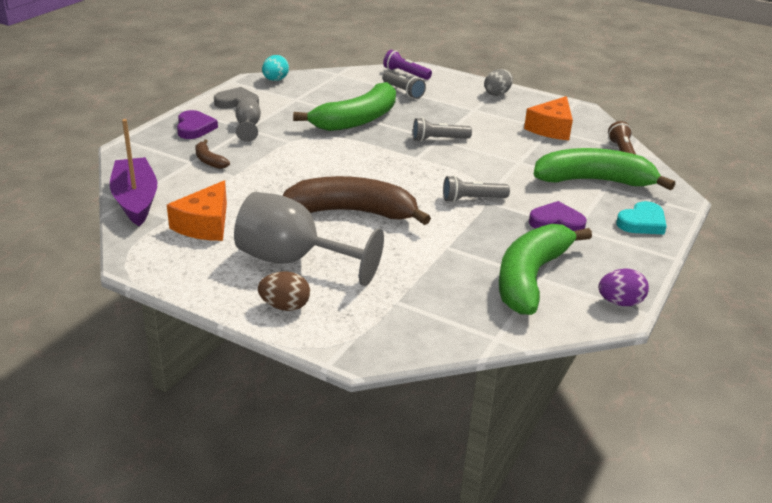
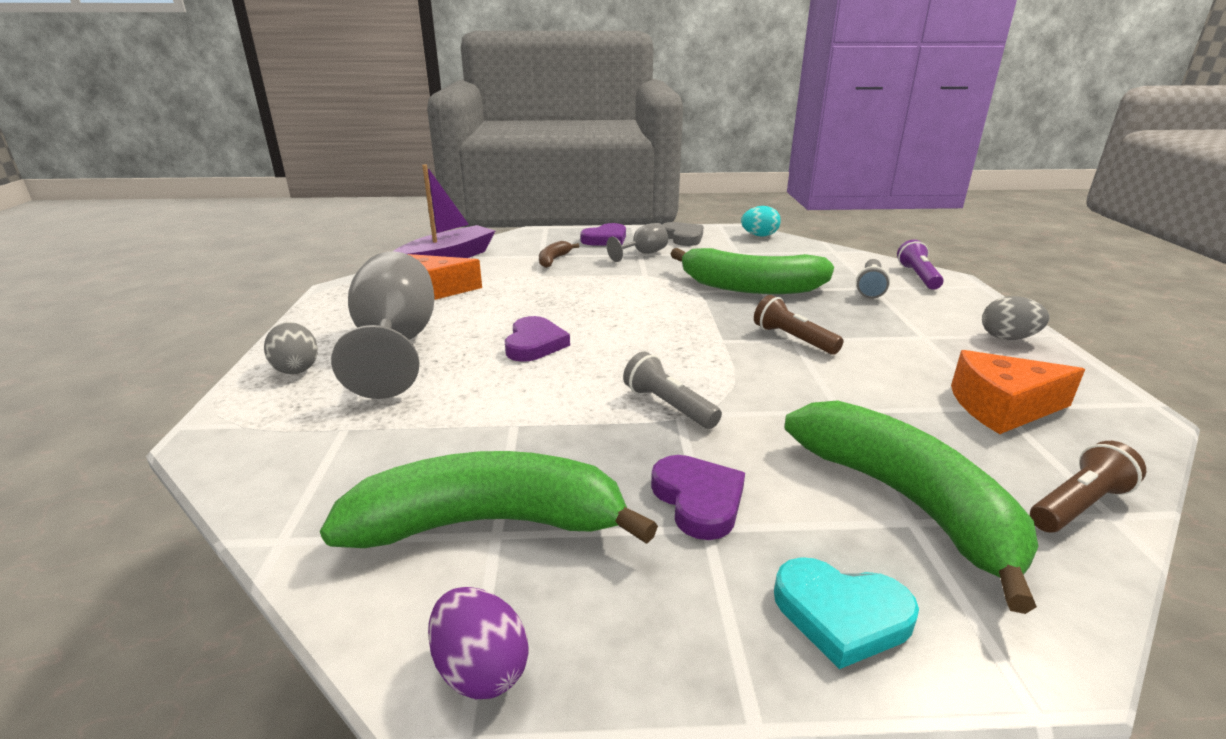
camera: 60 degrees right, 5 degrees down
brown egg [258,271,310,311] -> grey egg [264,322,318,374]
brown banana [282,176,431,225] -> purple heart [505,316,570,362]
grey flashlight [413,118,472,142] -> brown flashlight [754,295,843,355]

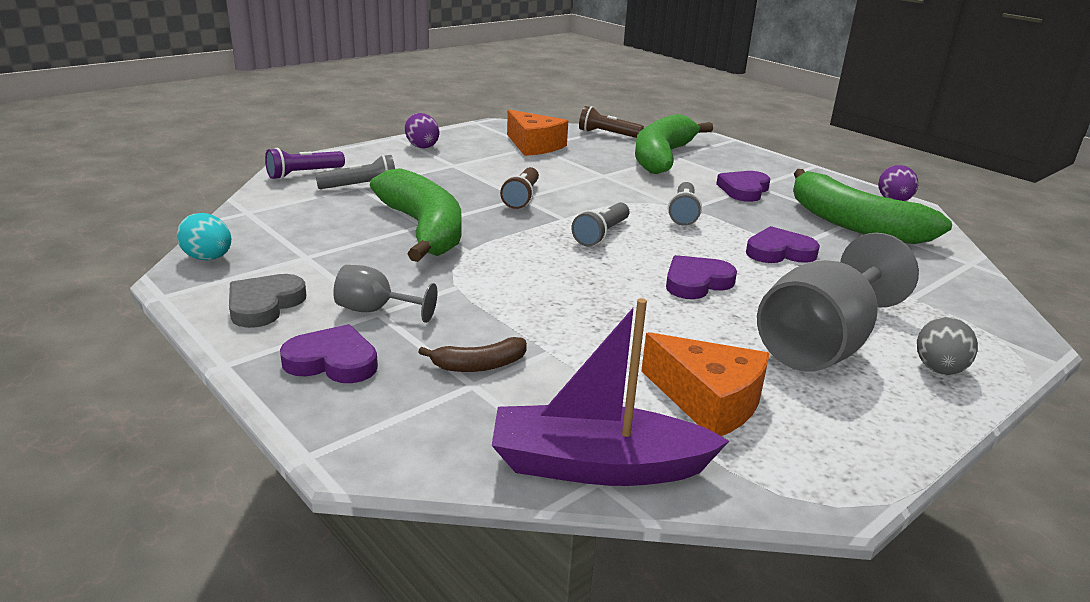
camera: 130 degrees left, 0 degrees up
turquoise heart [774,557,919,669] -> none
grey egg [982,296,1049,340] -> purple egg [405,113,439,148]
none -> grey flashlight [571,202,630,246]
none -> purple heart [746,226,820,263]

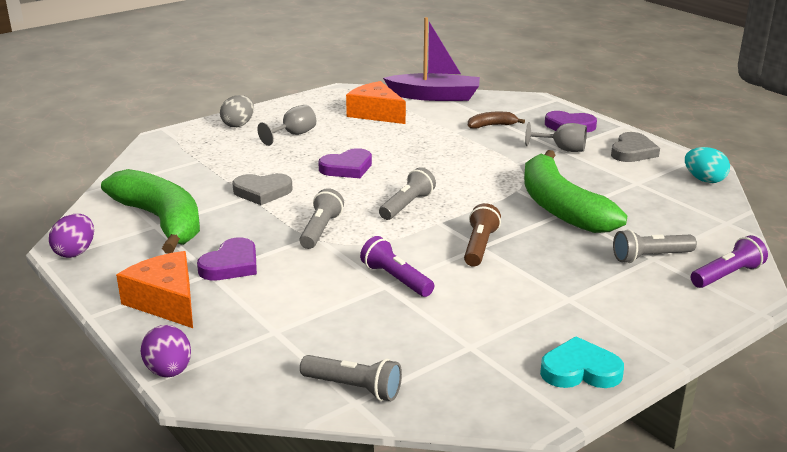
camera: 175 degrees left, 0 degrees up
purple egg [405,113,439,148] -> purple egg moved to [141,325,191,377]
orange cheese [507,110,568,156] -> orange cheese moved to [116,251,193,328]
brown flashlight [579,106,644,138] -> grey flashlight [300,355,402,401]
green banana [635,114,713,174] -> none
purple heart [746,226,820,263] -> grey heart [232,173,293,205]
grey goblet [757,233,919,372] -> grey goblet [257,105,316,146], size x0.49
none -> purple flashlight [360,236,434,297]
none -> turquoise heart [540,336,624,388]

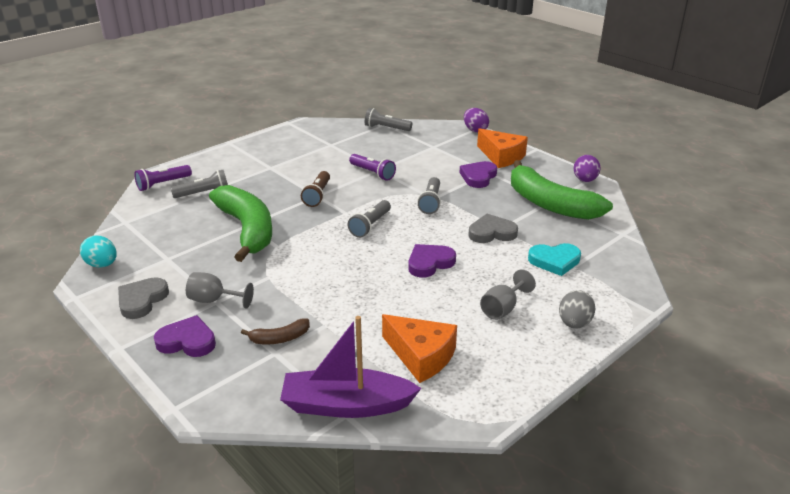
camera: 175 degrees right, 5 degrees up
turquoise heart [540,336,624,388] -> turquoise heart moved to [528,243,581,276]

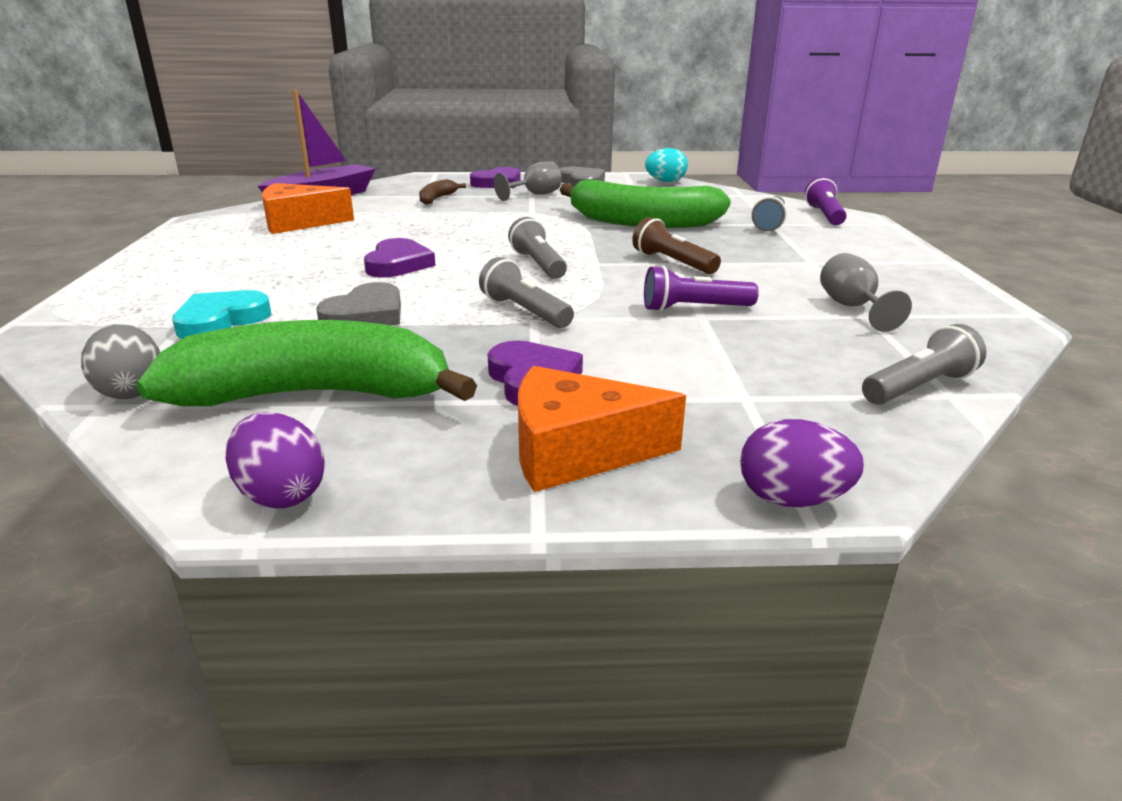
camera: 130 degrees right, 5 degrees down
grey goblet [480,269,536,320] -> grey goblet moved to [820,253,912,332]
grey egg [559,290,595,329] -> grey egg moved to [81,324,160,399]

